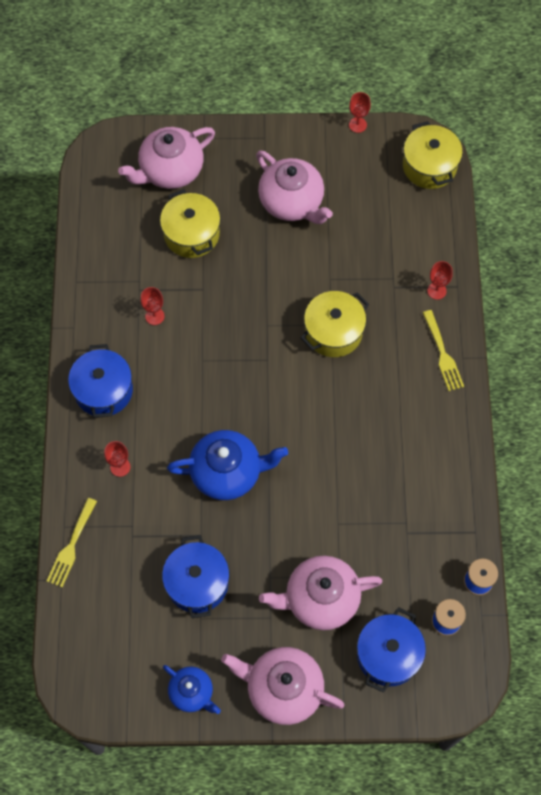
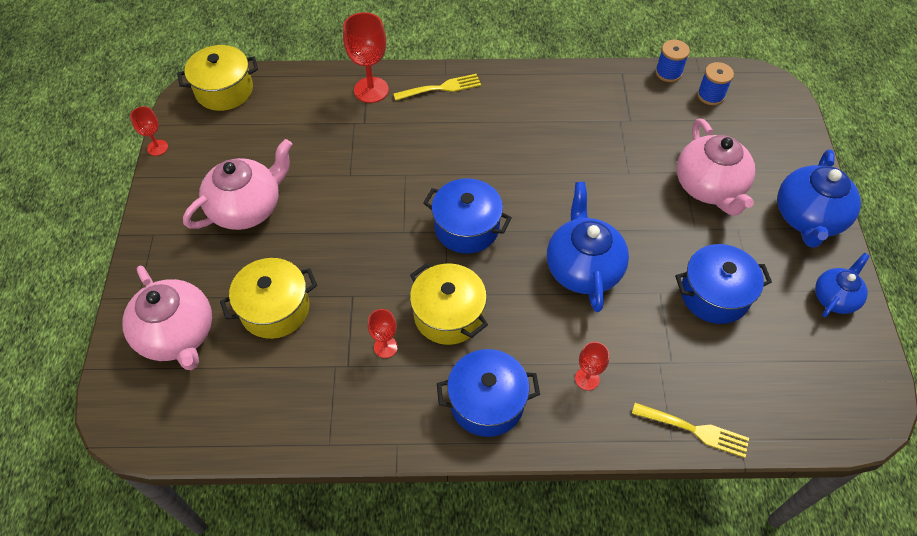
camera: 90 degrees left, 10 degrees down
pink teapot [221,647,344,725] -> blue teapot [778,149,861,248]
yellow pot [300,291,369,357] -> yellow pot moved to [410,263,488,345]
blue pot [357,607,426,693] -> blue pot moved to [423,178,512,254]
red goblet [427,261,453,300] -> red goblet [343,12,389,103], size x1.79

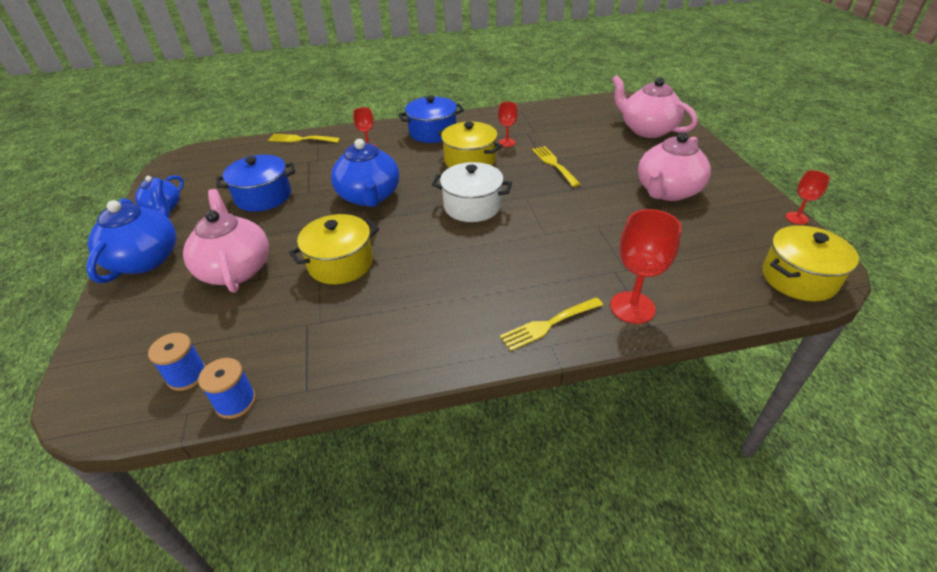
camera: 170 degrees right, 15 degrees down
yellow pot [220,258,317,339] -> yellow pot moved to [289,214,379,284]
blue pot [423,178,512,254] -> white pot [432,162,512,222]
none -> yellow fork [532,146,580,187]

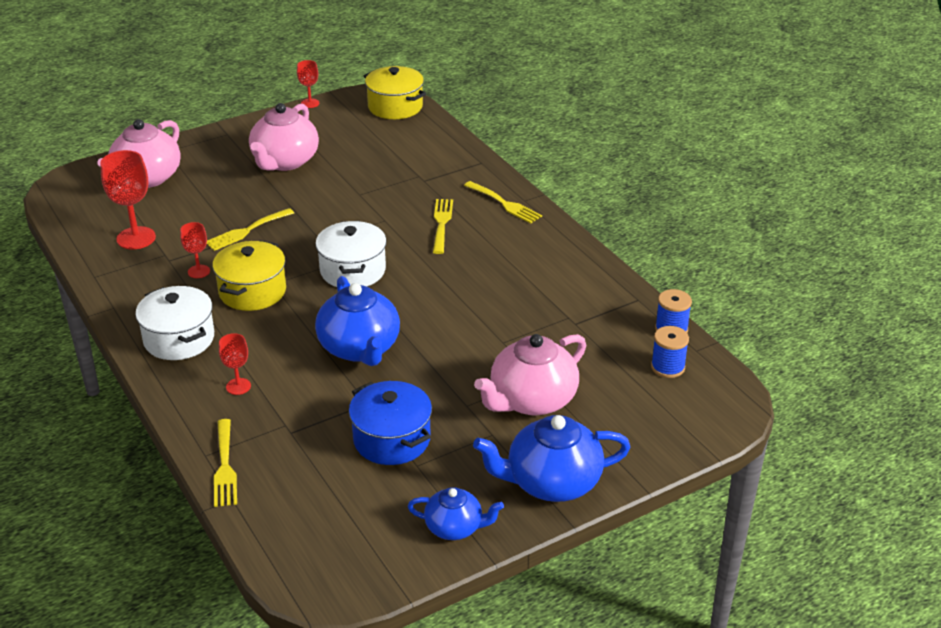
camera: 110 degrees left, 5 degrees down
yellow pot [289,214,379,284] -> none
blue teapot [331,139,400,207] -> blue teapot turned 105 degrees clockwise [315,276,400,366]
blue pot [399,96,464,143] -> white pot [135,286,214,360]
red goblet [610,209,682,324] -> red goblet moved to [100,150,156,249]
pink teapot [638,132,711,201] -> pink teapot turned 90 degrees clockwise [249,103,319,171]
none -> yellow fork [433,199,453,254]

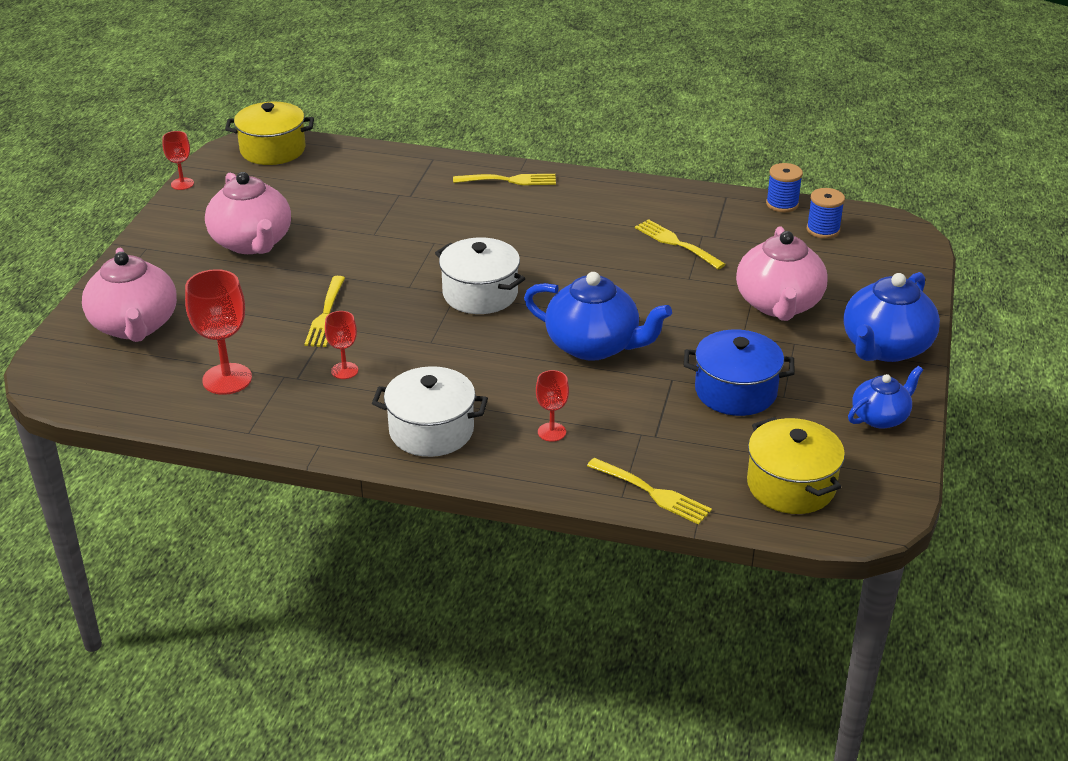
camera: 45 degrees left, 0 degrees up
yellow pot [213,240,286,311] -> yellow pot moved to [747,417,845,514]
yellow fork [433,199,453,254] -> yellow fork moved to [635,219,726,269]

